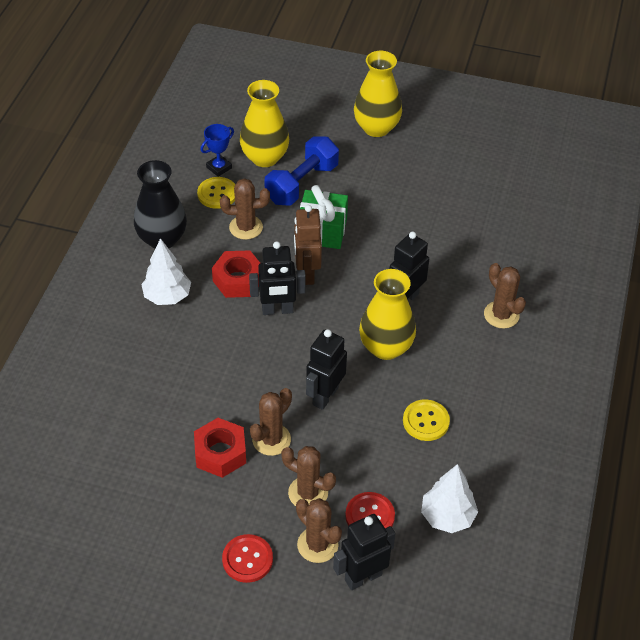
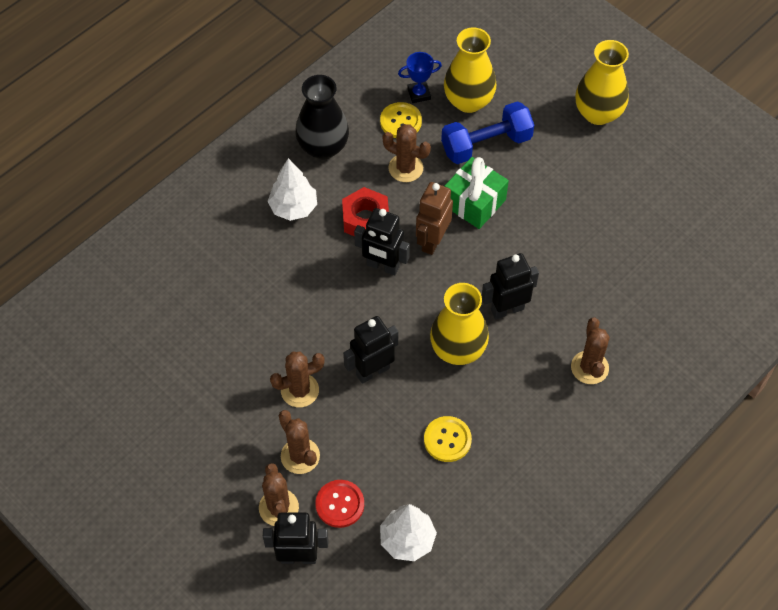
camera: 30 degrees right, 10 degrees up
red nut [194,418,246,478] -> none
red button [222,534,273,583] -> none

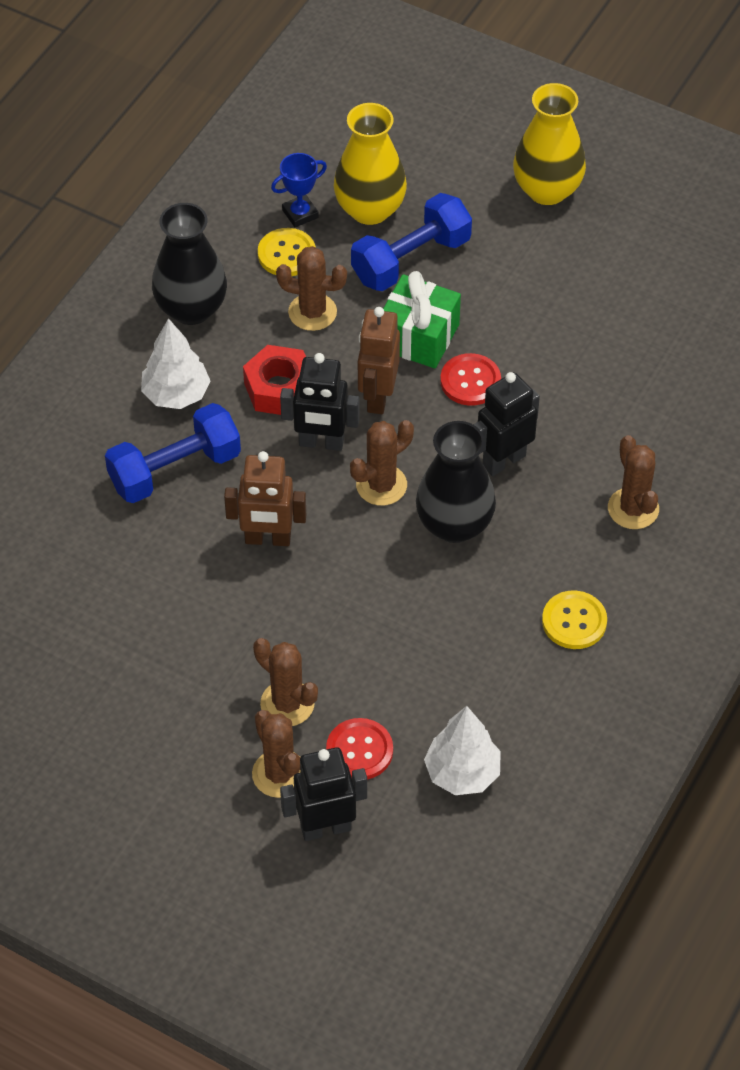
camera: 15 degrees left, 5 degrees down
brown cactus [270,352,325,407] -> brown cactus moved to [350,420,414,506]
black robot [343,316,398,384] -> none
yellow button [424,416,472,462] -> yellow button moved to [542,591,607,649]
yellow vase [430,283,489,365] -> black vase [416,421,496,543]
none -> blue dumbbell [105,403,241,503]
none -> brown robot [224,451,306,546]
none -> red button [440,353,501,406]

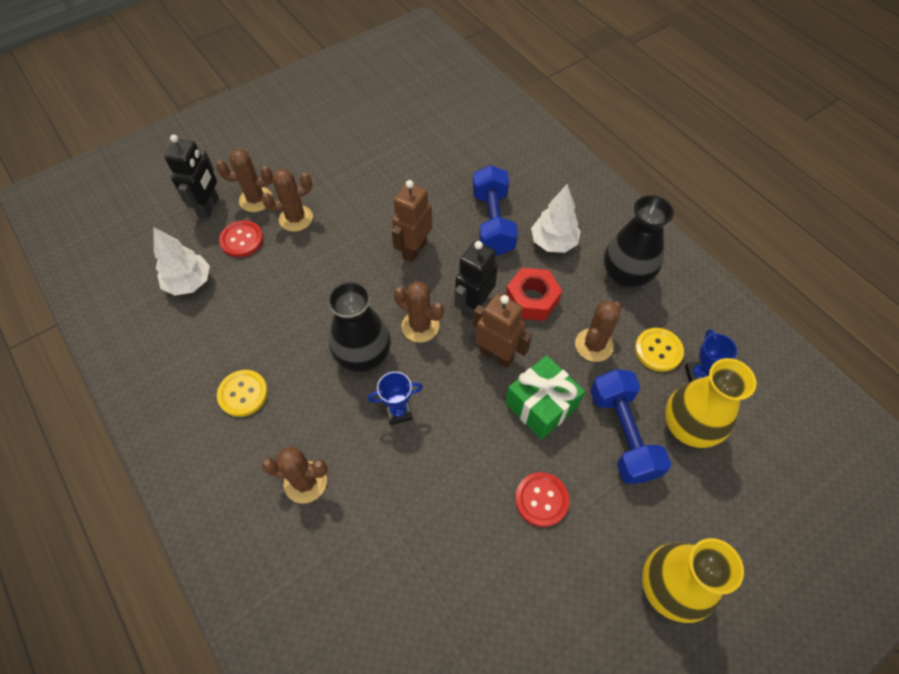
camera: 115 degrees right, 5 degrees up
brown cactus [350,420,414,506] -> brown cactus turned 45 degrees counterclockwise [394,281,444,343]
red button [440,353,501,406] -> red button moved to [515,472,569,527]
black robot [473,372,540,476] -> blue trophy [368,372,423,425]

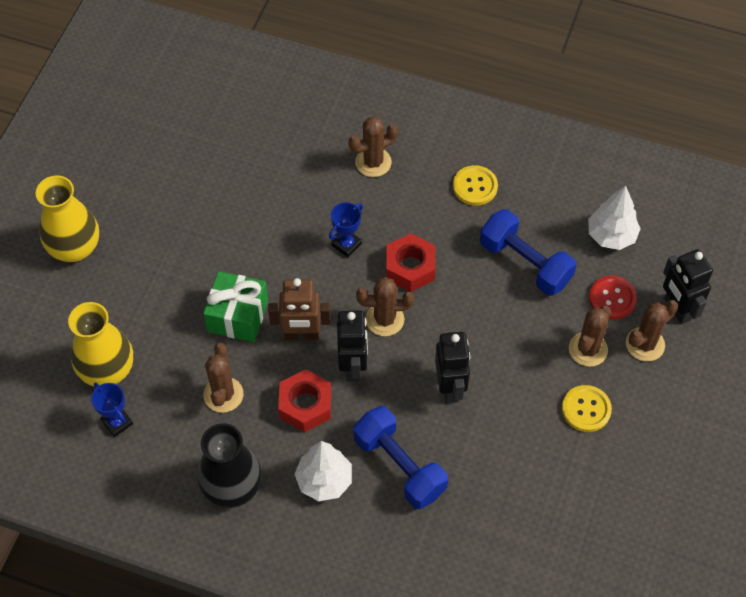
camera: 145 degrees right, 0 degrees up
black vase [328,281,391,372] -> red nut [386,233,435,292]
brown robot [392,180,432,263] -> black robot [435,331,470,403]
red button [515,472,569,527] -> none
blue dumbbell [590,369,671,484] -> blue dumbbell moved to [480,209,576,296]
yellow button [635,328,684,372] -> yellow button moved to [562,385,612,432]

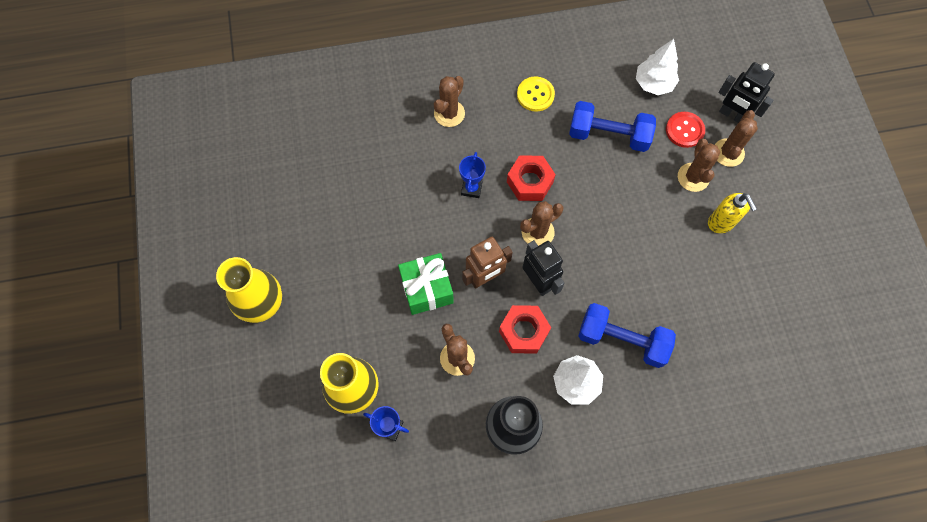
camera: 30 degrees left, 10 degrees up
black robot [435,331,470,403] -> none
yellow button [562,385,612,432] -> yellow soap dispenser [708,193,757,233]

